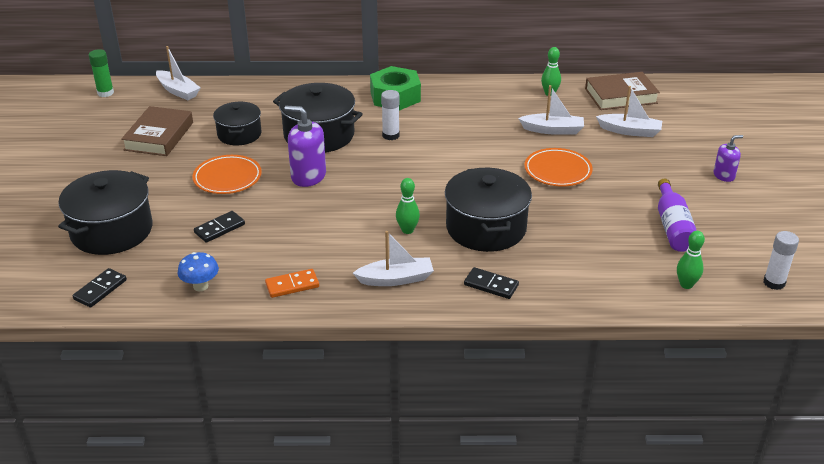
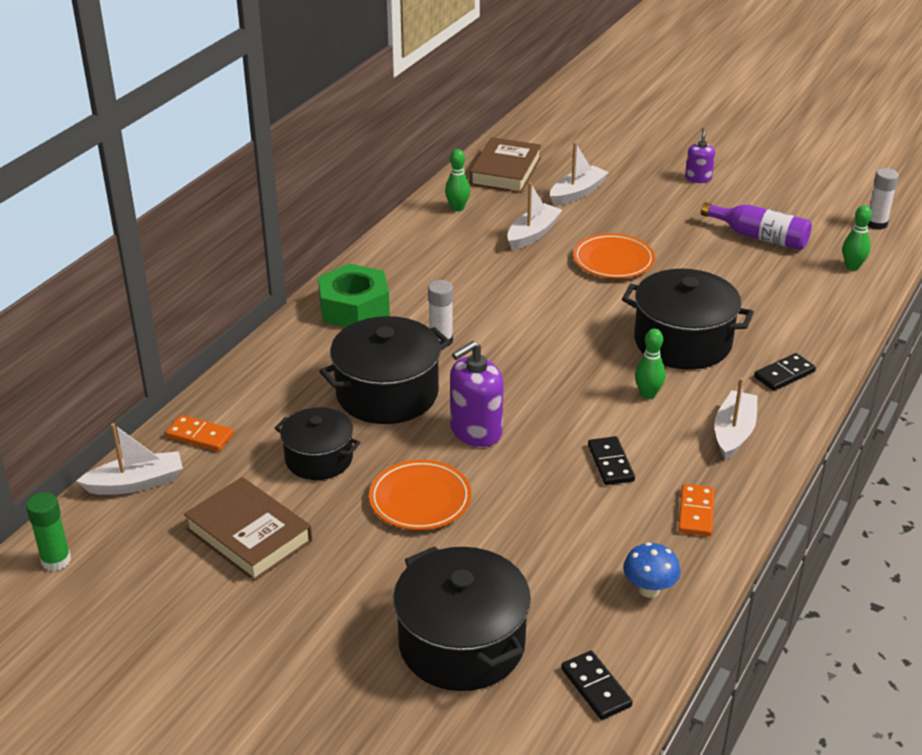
camera: 60 degrees left, 0 degrees up
black domino [194,211,245,243] -> black domino moved to [588,436,635,485]
none -> orange domino [166,415,234,451]

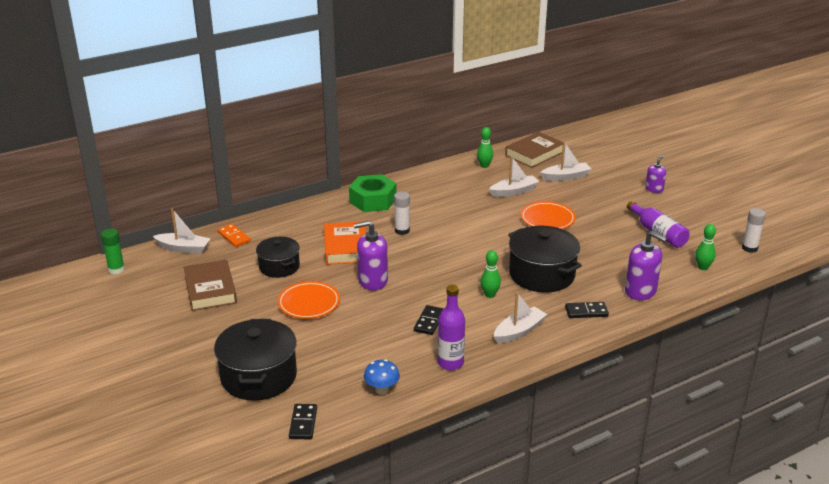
camera: 30 degrees right, 5 degrees down
black pot [319,316,450,424] -> orange book [324,221,366,265]
orange domino [678,484,715,536] -> purple bottle [438,285,465,370]
none -> purple soap dispenser [625,231,667,300]

